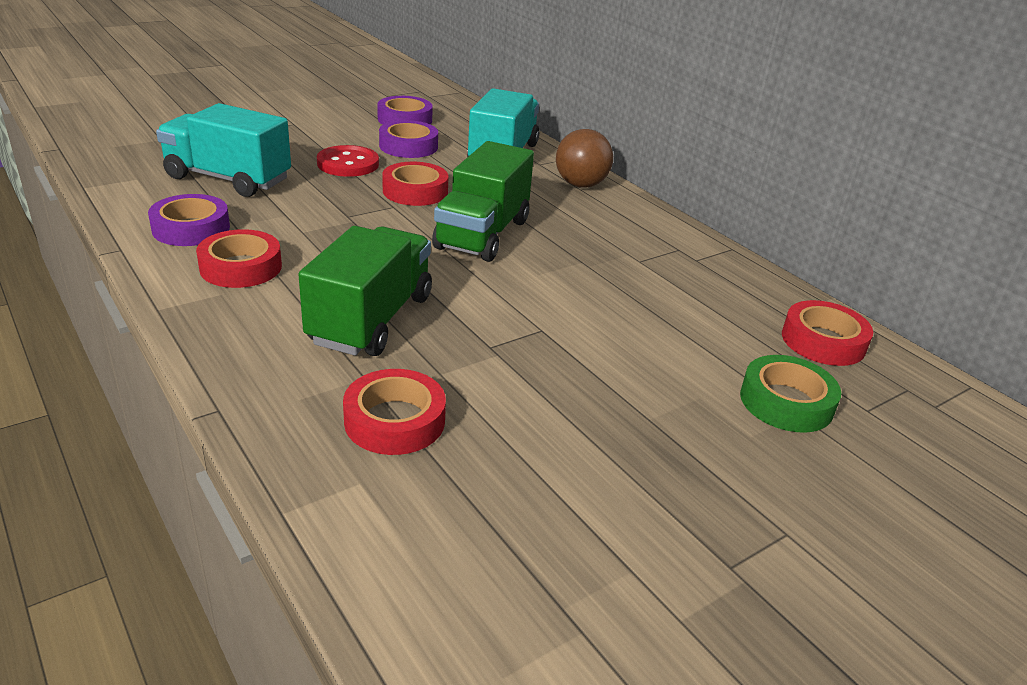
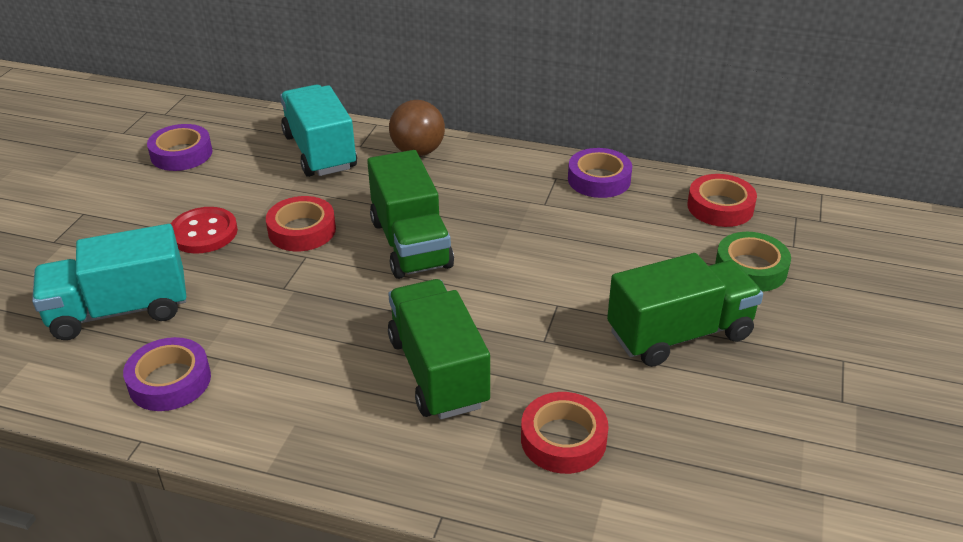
camera: 35 degrees left, 5 degrees up
red tape [196,229,282,288] -> none
purple tape [379,120,438,158] -> purple tape moved to [568,148,632,198]
none -> green truck [607,253,763,367]

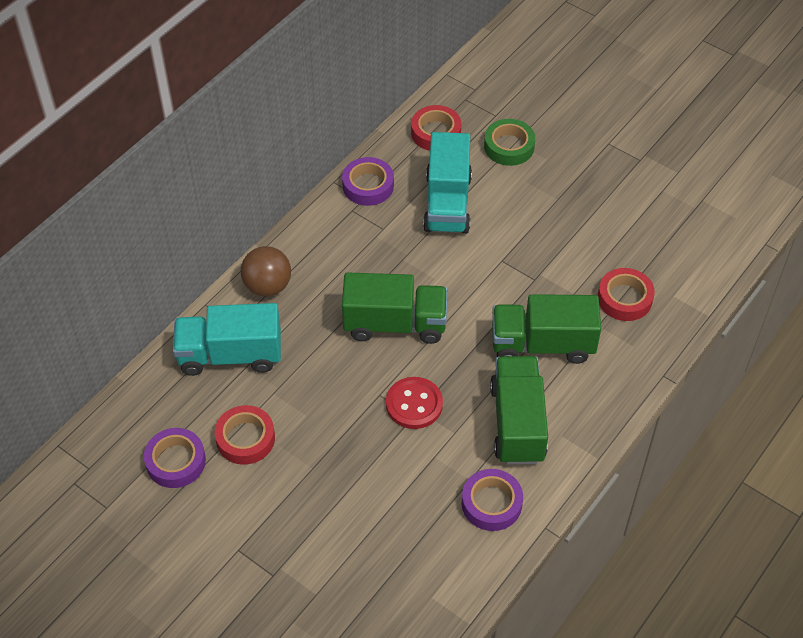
camera: 70 degrees left, 15 degrees up
turquoise truck [32,224,186,340] -> turquoise truck moved to [423,132,472,234]
red button [171,207,238,254] -> red button moved to [386,377,443,429]
red tape [266,196,336,251] -> red tape moved to [215,405,275,465]
green truck [607,253,763,367] -> green truck moved to [490,356,548,465]

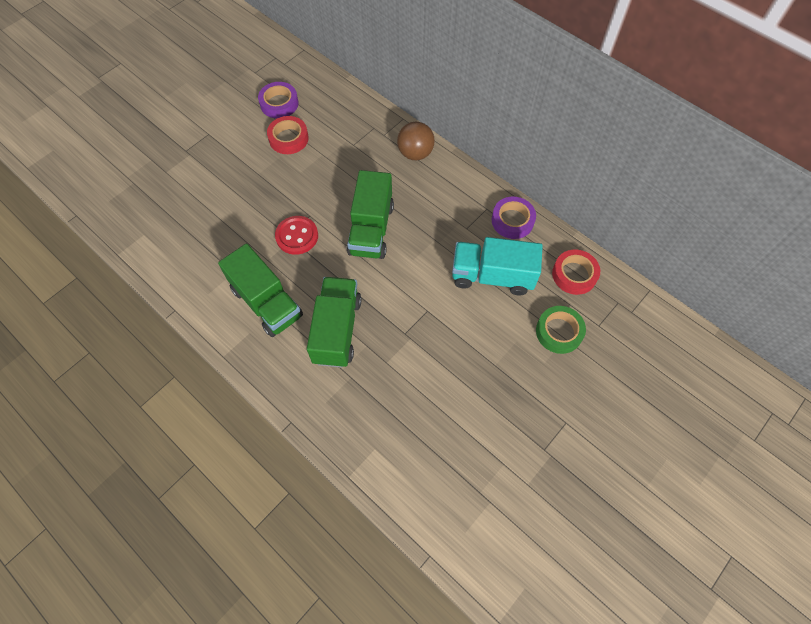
camera: 95 degrees right, 10 degrees up
turquoise truck [173,303,281,376] -> none
purple tape [462,469,523,531] -> none
green truck [490,356,548,465] -> green truck turned 45 degrees clockwise [218,243,303,337]
red tape [598,268,655,321] -> none

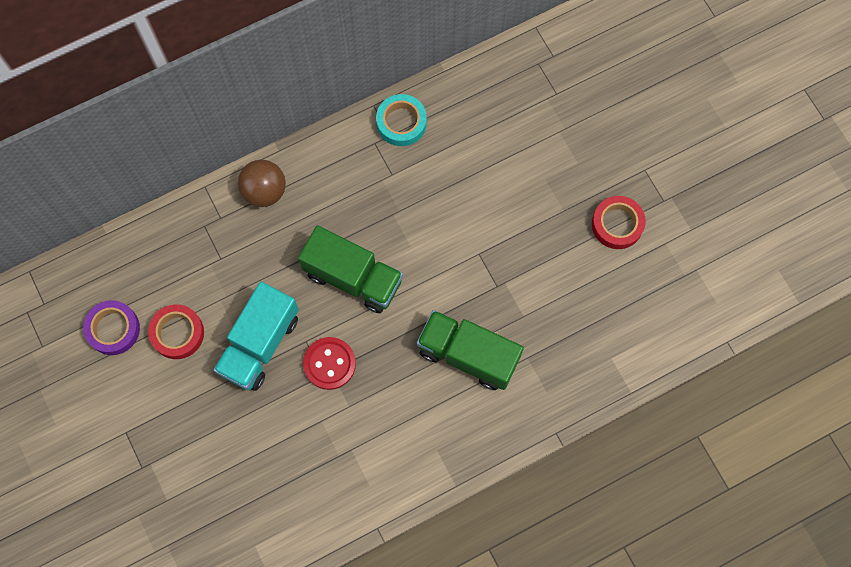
camera: 70 degrees left, 10 degrees up
green truck [218,243,303,337] -> none
turquoise truck [452,237,543,295] -> turquoise truck moved to [214,282,299,391]
purple tape [492,197,536,239] -> turquoise tape [376,94,427,146]
green tape [536,306,586,354] -> none
red tape [552,250,600,295] -> red tape moved to [592,196,646,249]

